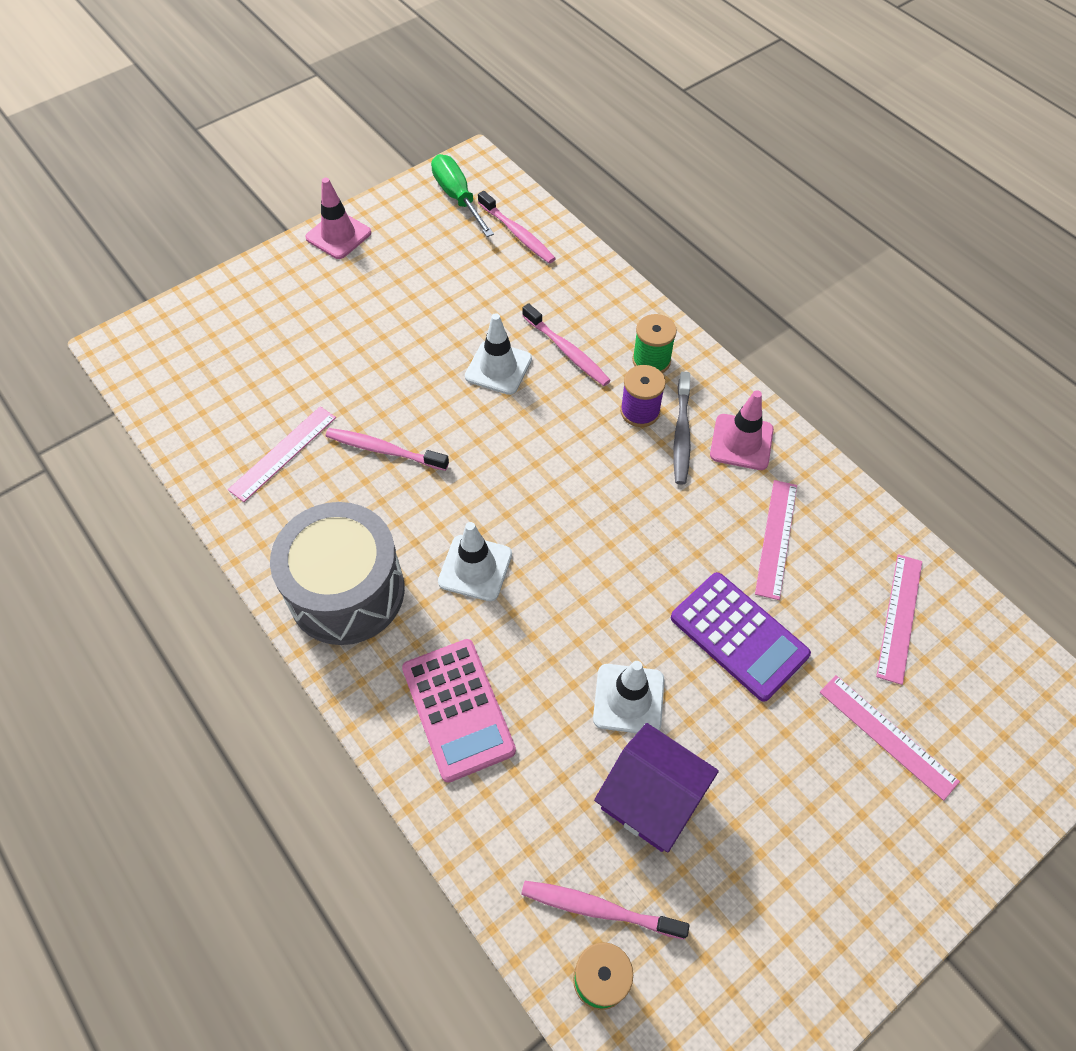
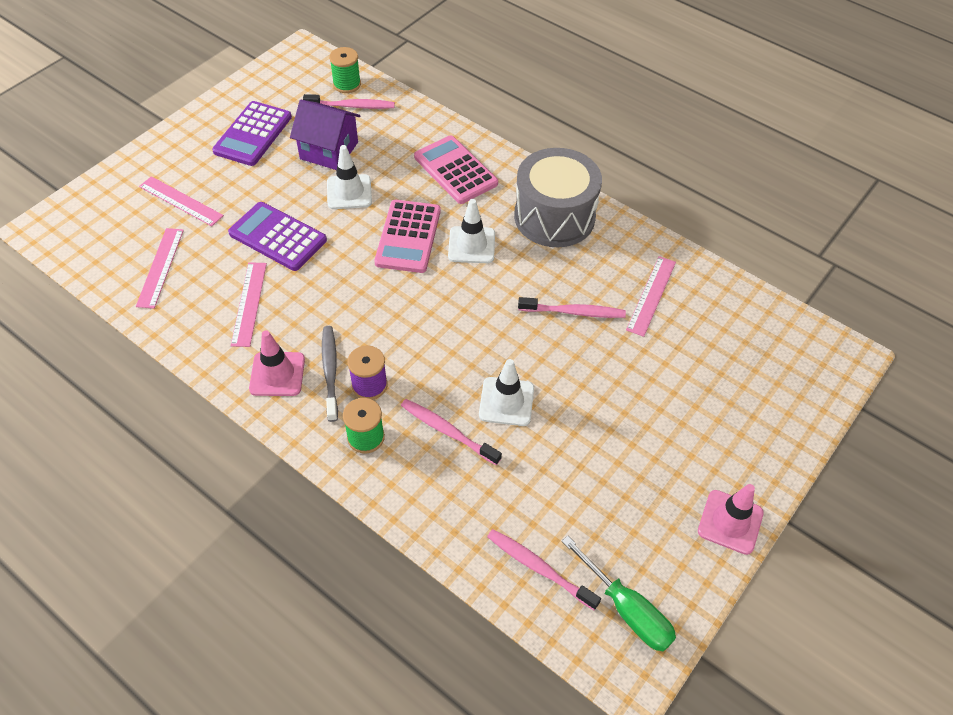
camera: 165 degrees right, 5 degrees down
none -> purple calculator [212,101,292,166]
none -> pink calculator [374,200,441,273]

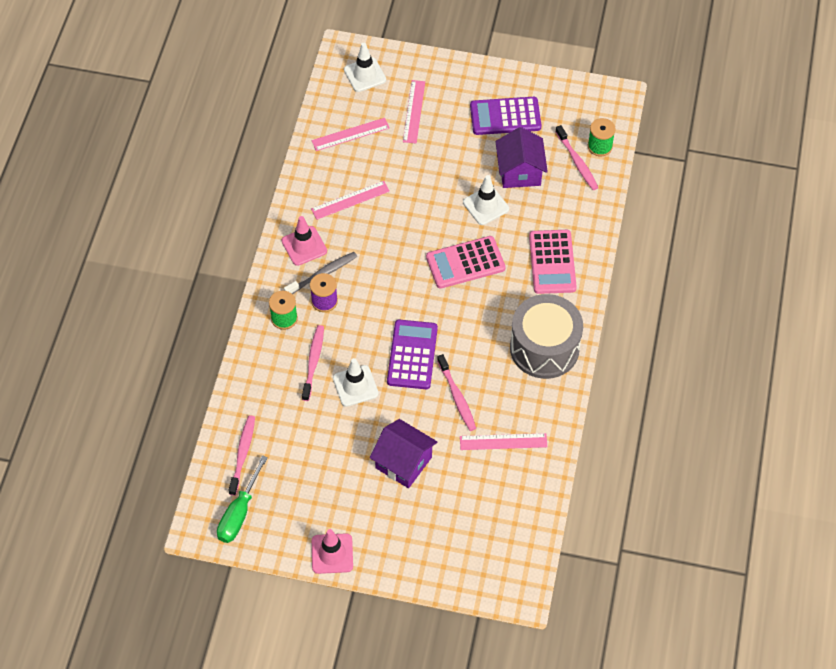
camera: 65 degrees right, 5 degrees up
purple calculator [228,202,327,271] -> purple calculator moved to [387,319,438,389]
pink calculator [414,135,498,204] -> pink calculator turned 150 degrees clockwise [529,230,577,294]
white traffic cone [448,199,495,263] -> white traffic cone moved to [344,43,386,92]
none -> purple house [370,419,437,488]

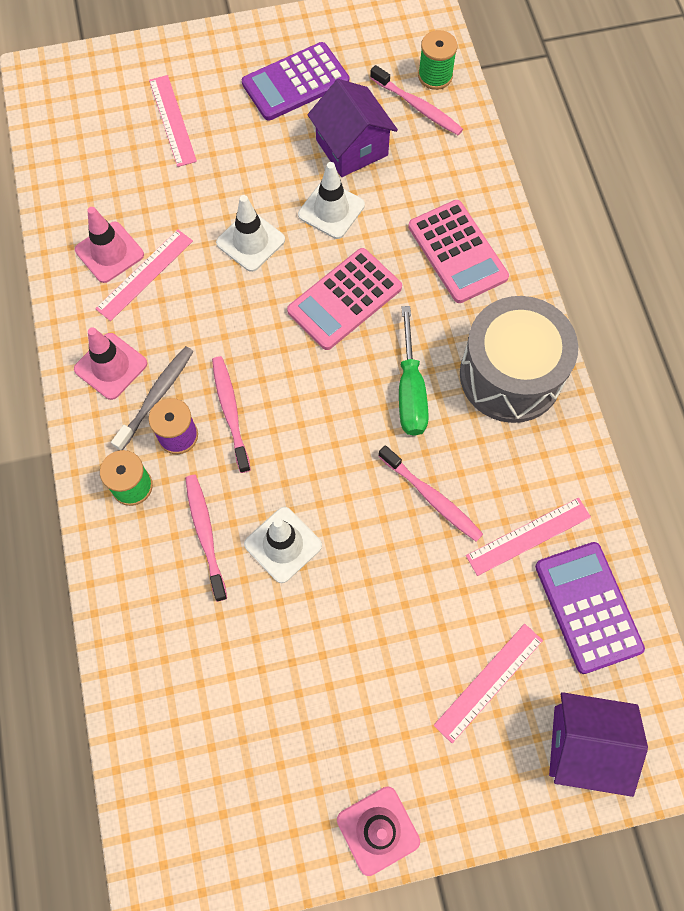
camera: 25 degrees left, 10 degrees up
green screwdriver [217,455,268,543] -> green screwdriver moved to [399,306,429,436]
pink toothbrush [228,415,255,496] -> pink toothbrush moved to [212,356,251,473]
pink ruler [312,118,389,151] -> pink ruler moved to [434,624,543,743]
white traffic cone [344,43,386,92] -> white traffic cone moved to [216,195,285,272]
purple house [370,419,437,488] -> purple house moved to [549,692,648,797]
purple calculator [387,319,438,389] -> purple calculator moved to [535,542,645,674]
none -> pink traffic cone [75,207,144,283]

